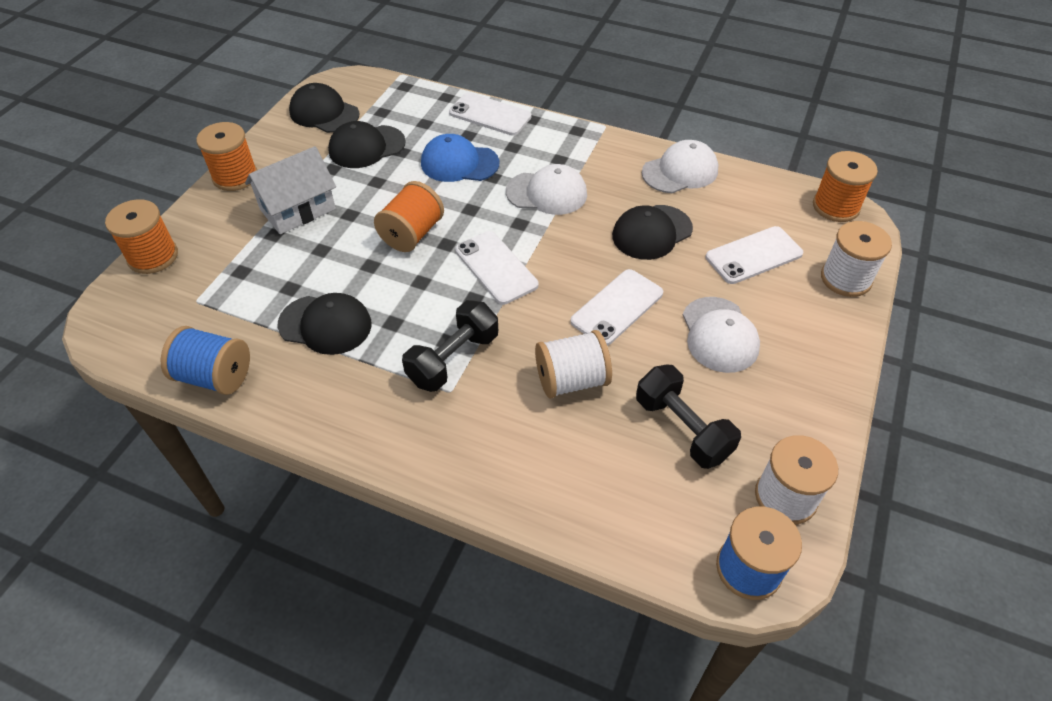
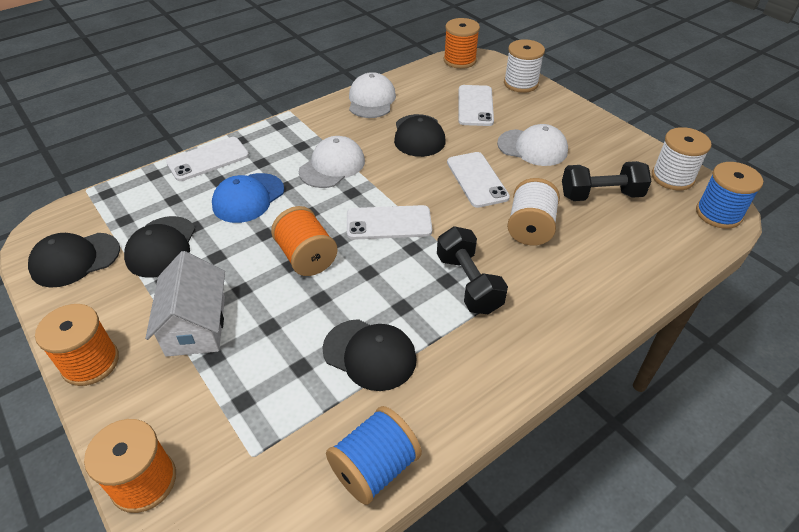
camera: 60 degrees left, 5 degrees down
black cap [278,293,372,355] -> black cap turned 75 degrees clockwise [322,319,417,391]

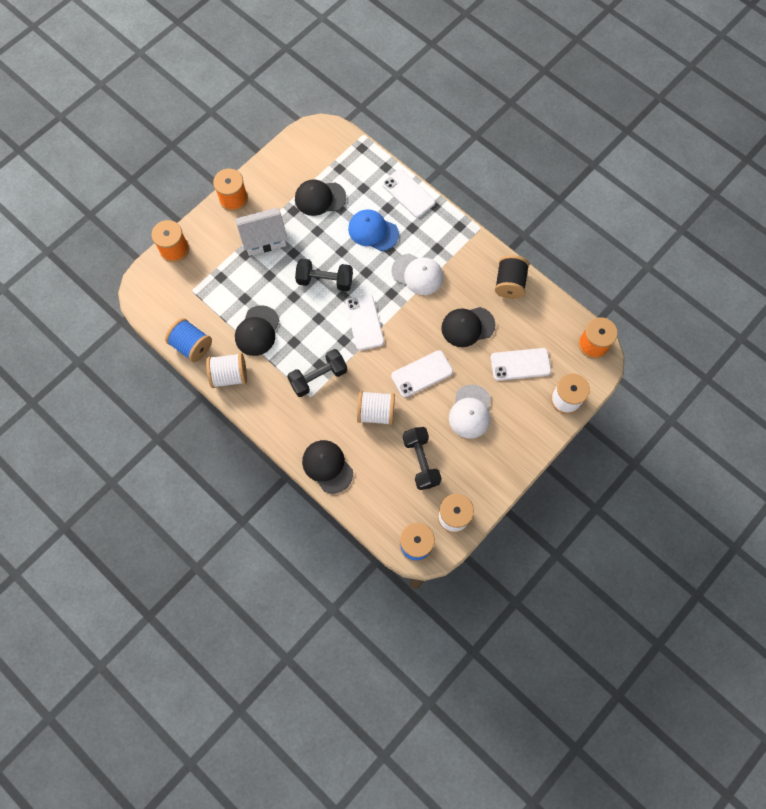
camera: 80 degrees right, 25 degrees up
black cap [28,233,120,288] -> black cap moved to [302,440,353,493]
orange spool [271,206,338,276] -> black dumbbell [295,258,353,291]
white cap [349,72,396,118] -> black spool [495,255,529,299]
none -> white spool [206,353,247,388]

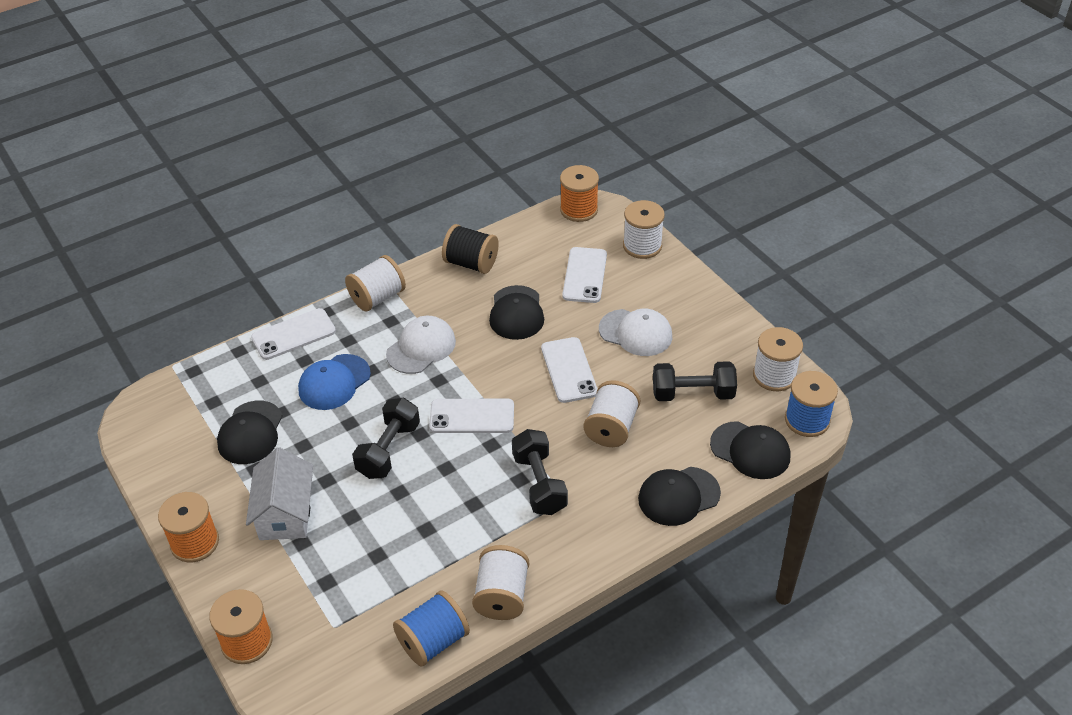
camera: 75 degrees left, 25 degrees down
black cap [235,305,280,356] -> black cap moved to [710,421,790,479]
none -> white spool [345,255,406,312]

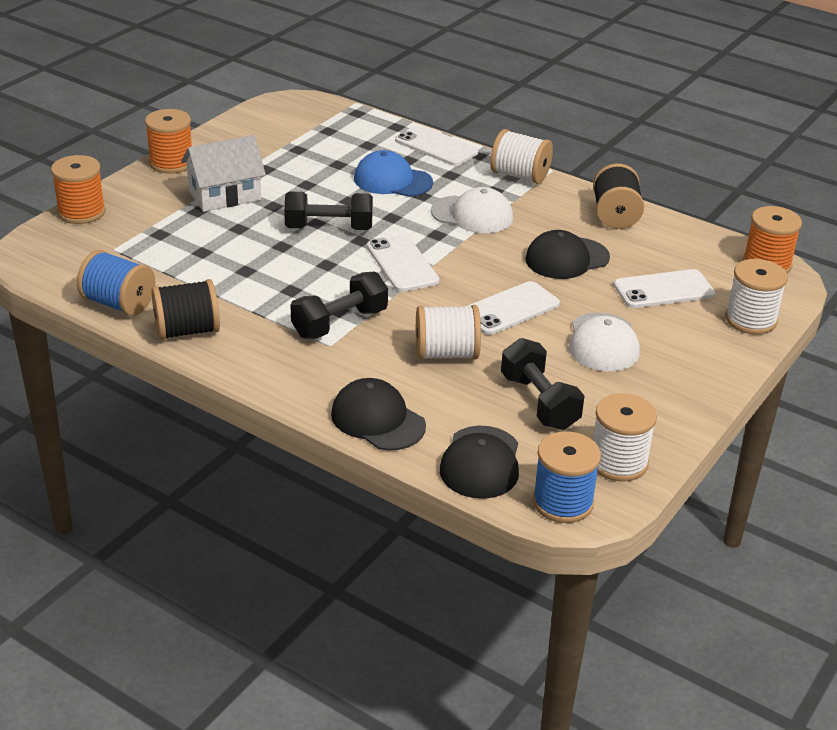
camera: 65 degrees right, 10 degrees down
black cap [217,401,282,464] -> none
white spool [472,545,529,620] -> black spool [151,279,220,340]

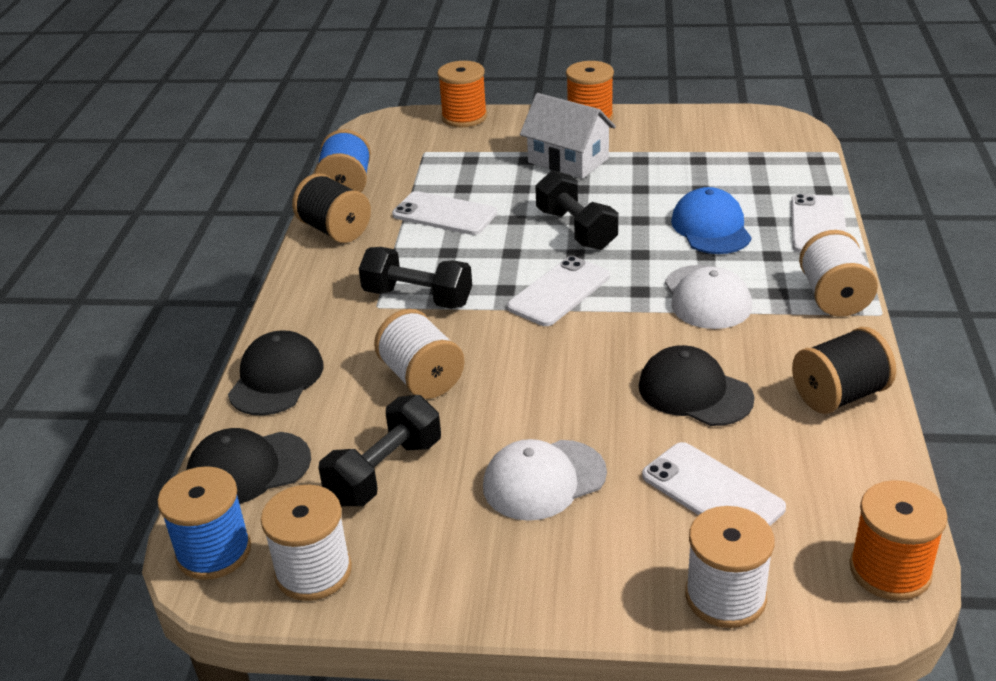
camera: 65 degrees right, 0 degrees up
white phone [466,281,560,335] -> white phone moved to [392,191,497,235]

